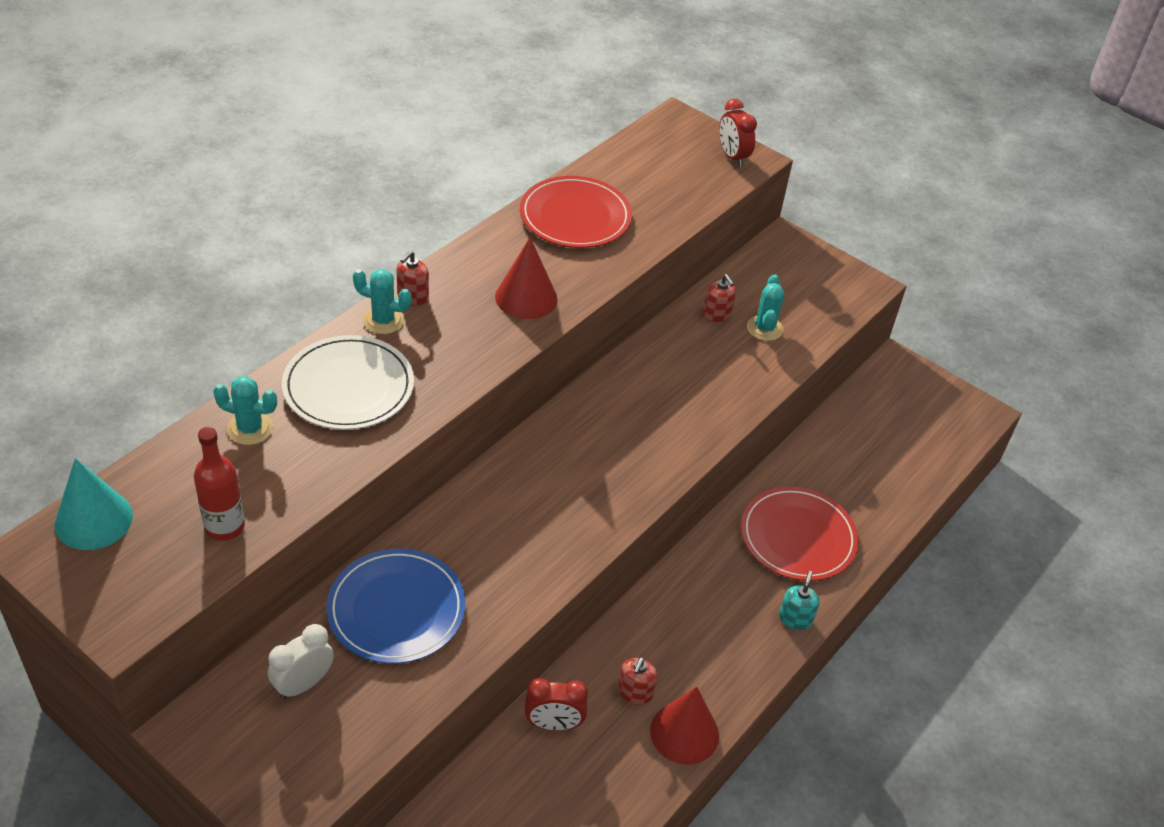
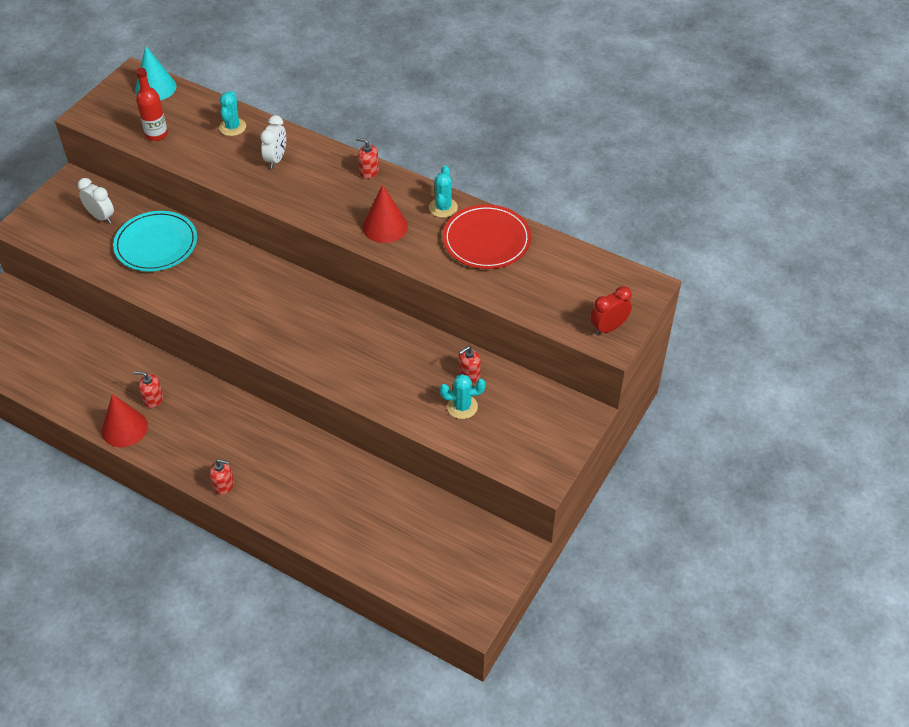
camera: 85 degrees right, 5 degrees up
white plate [282,335,414,430] -> white clock [260,115,286,169]
blue plate [326,549,465,664] -> turquoise plate [113,211,197,272]
turquoise cactus [353,269,412,334] -> turquoise cactus moved to [429,165,458,218]
red clock [525,678,588,731] -> none
red plate [741,486,859,581] -> none
turquoise soap dispenser [779,571,820,630] -> red soap dispenser [210,459,234,495]

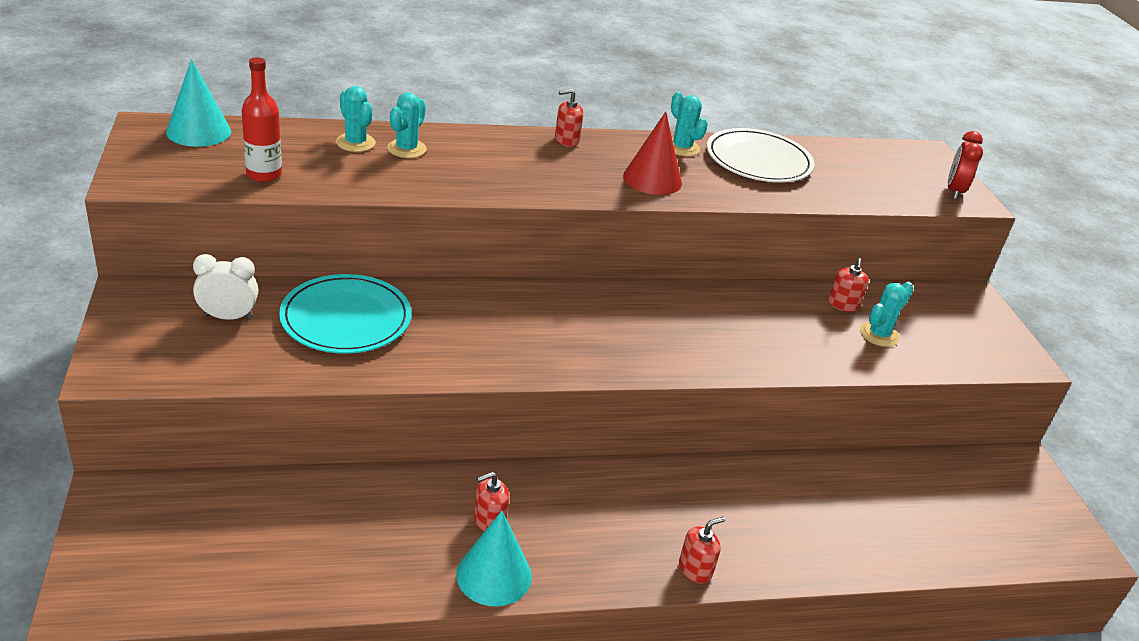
camera: 45 degrees left, 15 degrees down
red cone [102,394,148,447] -> turquoise cone [456,511,532,606]
white clock [260,115,286,169] -> none
red plate [443,204,531,269] -> white plate [707,128,815,182]
none -> turquoise cactus [387,92,427,158]

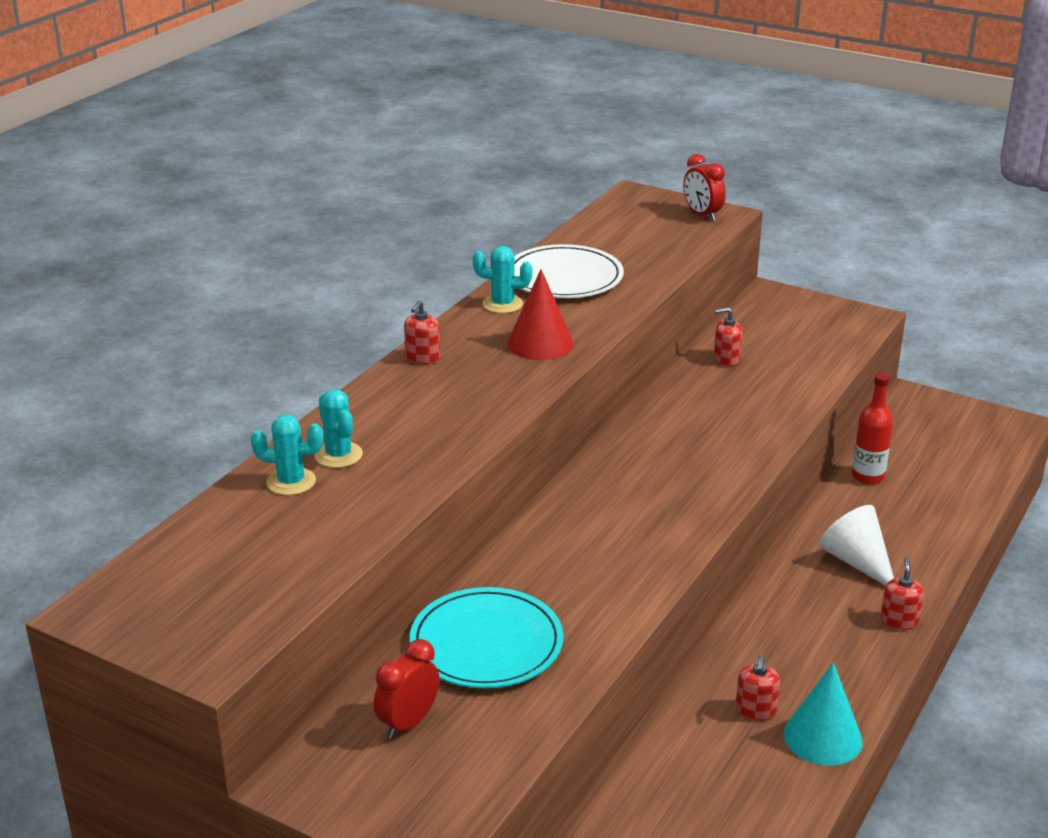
camera: 45 degrees left, 5 degrees down
turquoise cone [166,59,231,147] -> none
white clock [193,254,258,320] -> red clock [374,639,440,739]
red bottle [242,57,282,182] -> red bottle moved to [852,373,893,484]
red soap dispenser [828,258,869,312] -> red soap dispenser turned 120 degrees clockwise [714,307,742,366]
turquoise cactus [860,282,913,347] -> none
none -> white cone [819,505,894,586]

